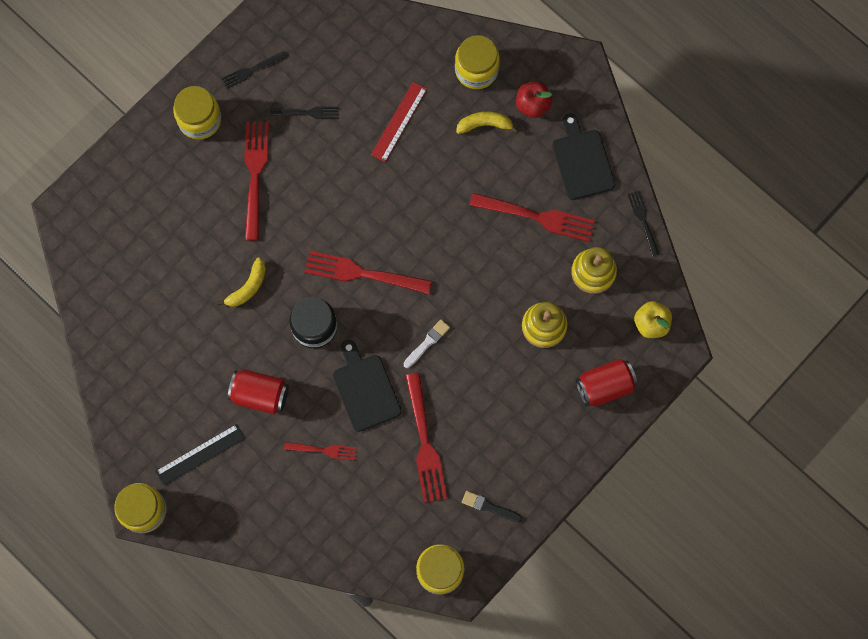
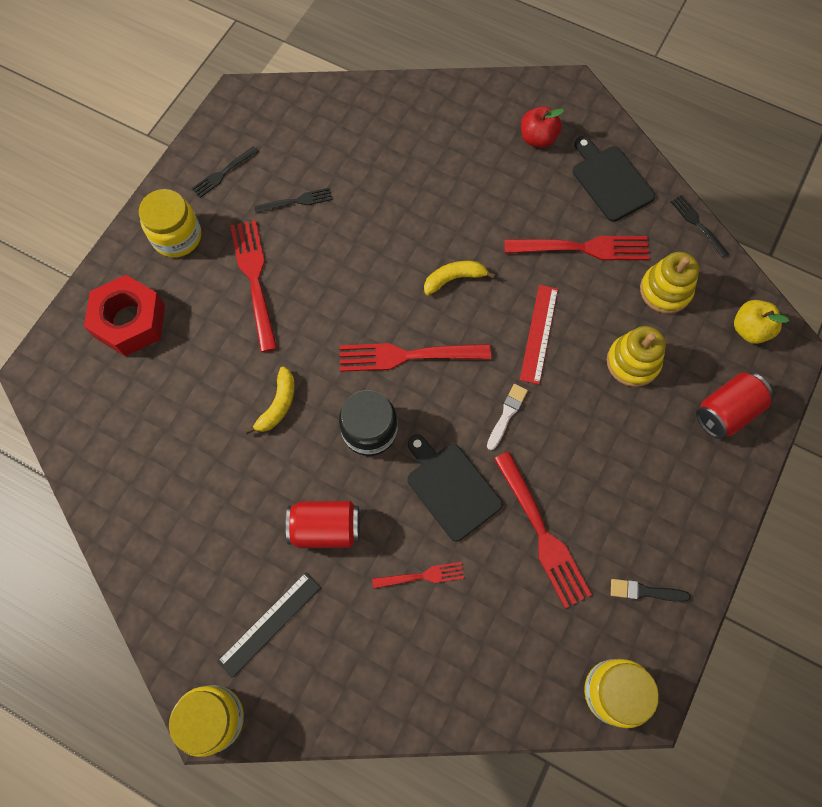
camera: 15 degrees left, 5 degrees down
red ruler [371,82,427,162] -> red ruler moved to [520,285,558,384]
yellow jar [455,35,500,89] -> none
yellow banana [456,112,519,134] -> yellow banana moved to [424,261,496,295]
none -> red nut [84,275,165,356]

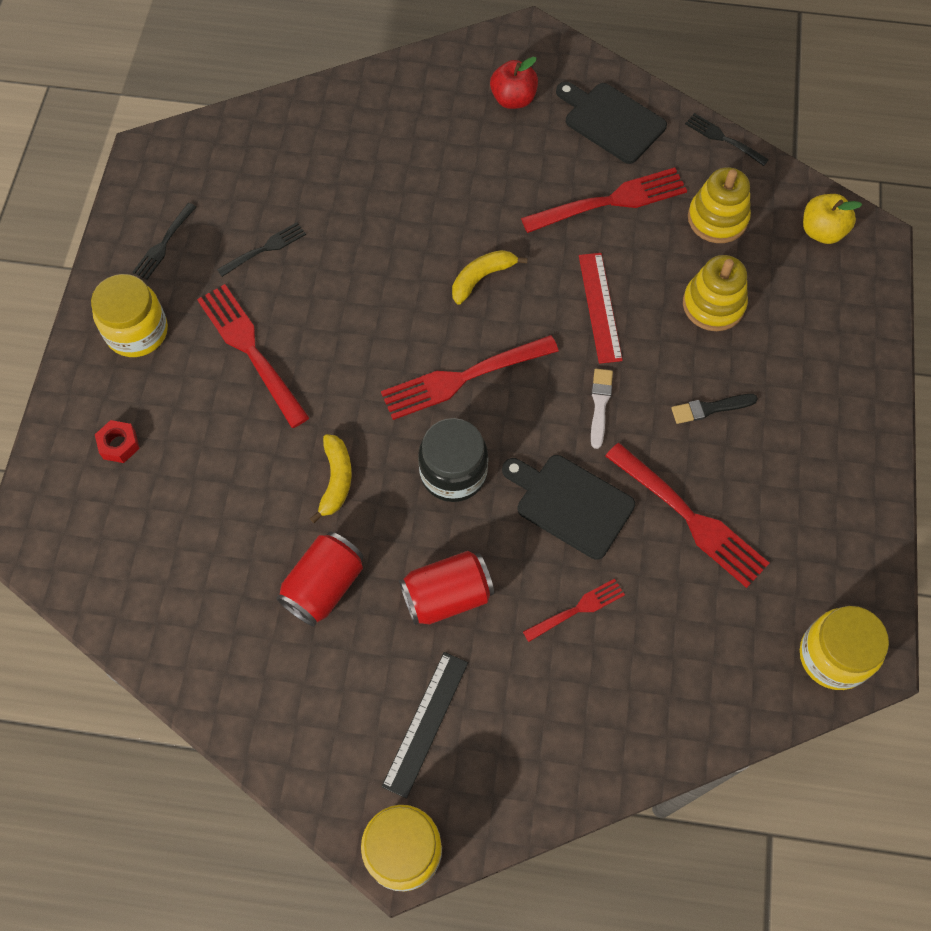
camera: 20 degrees left, 5 degrees down
red nut [84,275,165,356] -> red nut [95,420,140,463], size x0.45
black brush [611,579,691,602] -> black brush moved to [671,394,758,424]
red can [696,372,773,439] -> red can moved to [276,532,364,626]

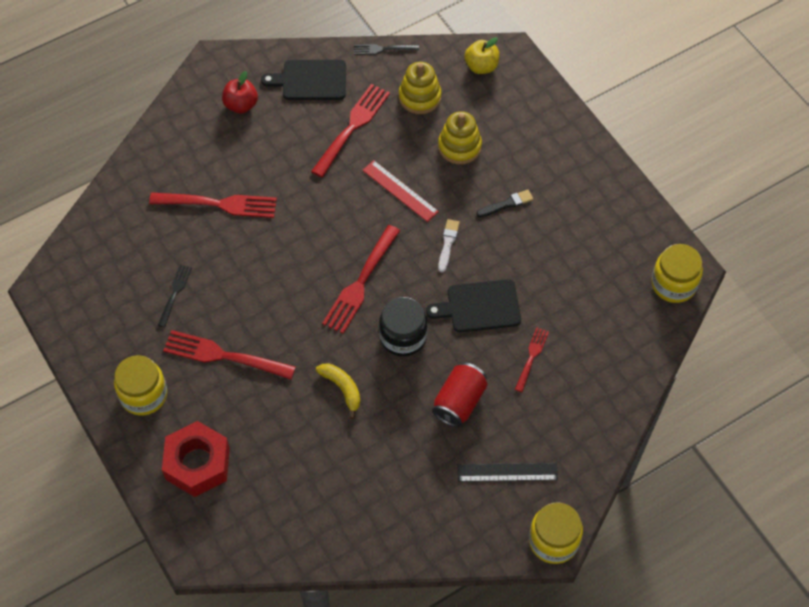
camera: 40 degrees left, 5 degrees down
red nut [95,420,140,463] -> red nut [162,421,230,497], size x2.24
black fork [133,203,196,279] -> none
red can [276,532,364,626] -> none
black ruler [382,652,468,799] -> black ruler turned 75 degrees counterclockwise [458,463,558,482]
yellow banana [452,250,528,305] -> none
white brush [591,369,613,449] -> white brush turned 45 degrees clockwise [438,219,460,273]
red fork [605,443,769,588] -> red fork moved to [149,193,277,218]
black brush [671,394,758,424] -> black brush turned 150 degrees counterclockwise [476,190,533,217]

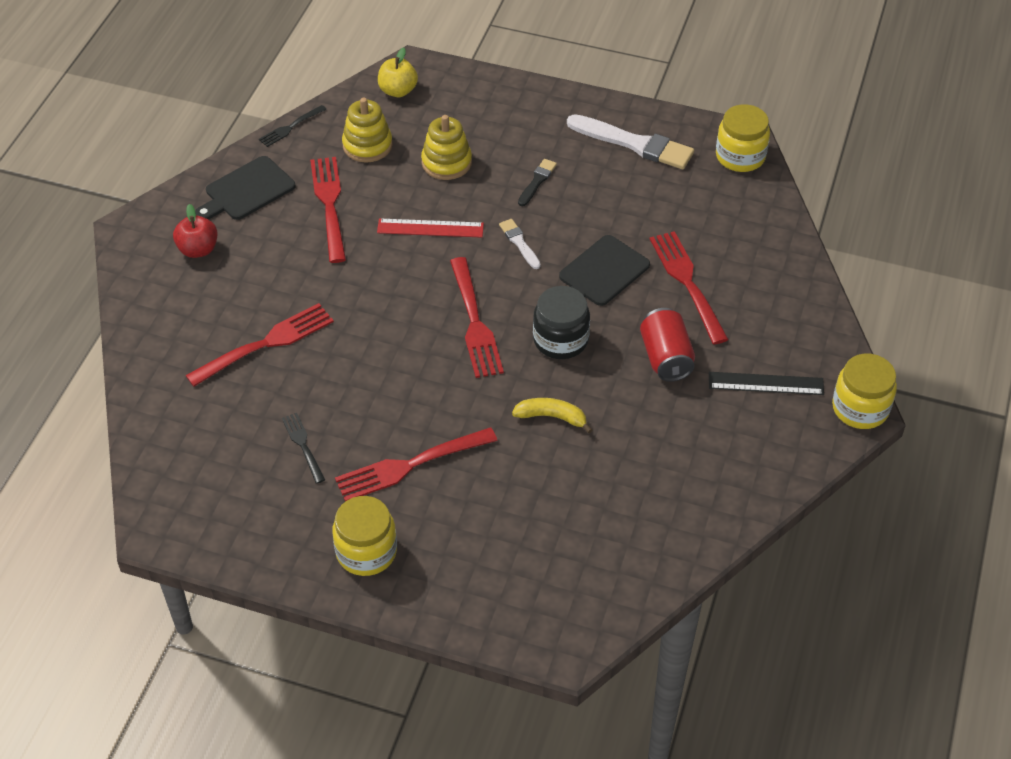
camera: 40 degrees left, 10 degrees down
red nut [162,421,230,497] -> none
black ruler [458,463,558,482] -> black ruler turned 45 degrees clockwise [709,372,824,395]
red fork [515,327,549,392] -> red fork [650,231,729,344], size x1.82
none -> white brush [567,114,694,169]

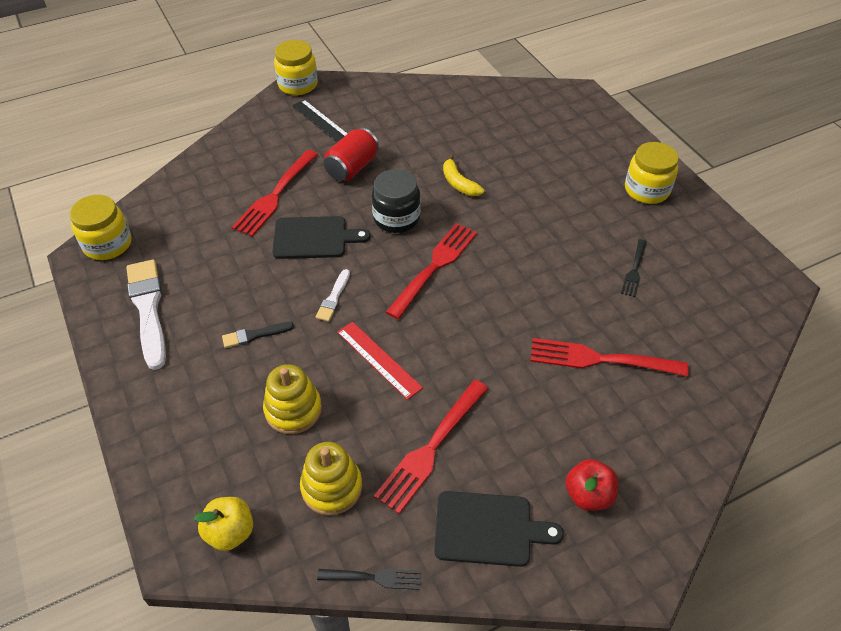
camera: 135 degrees left, 0 degrees up
red fork [335,427,498,502] -> none

